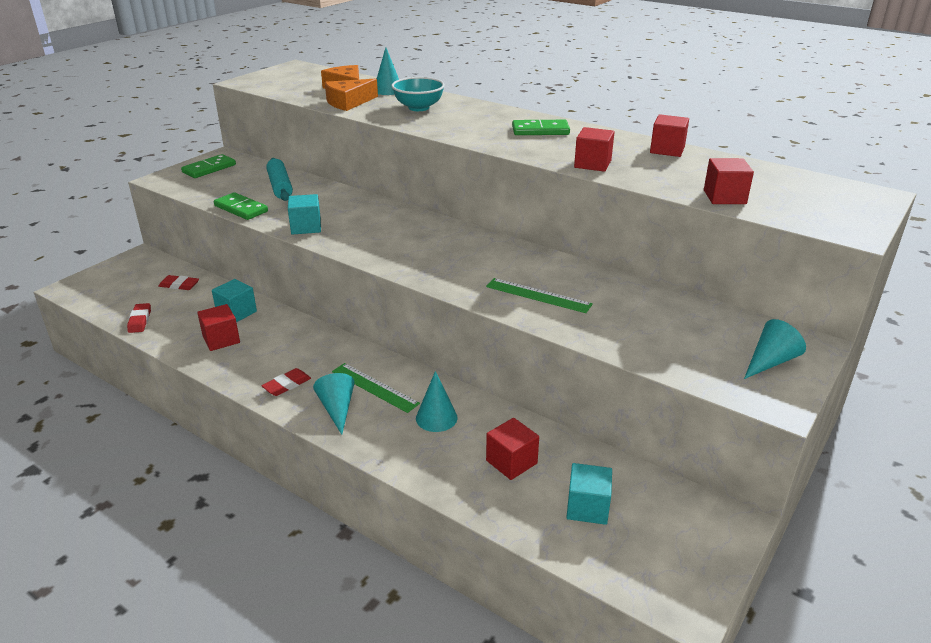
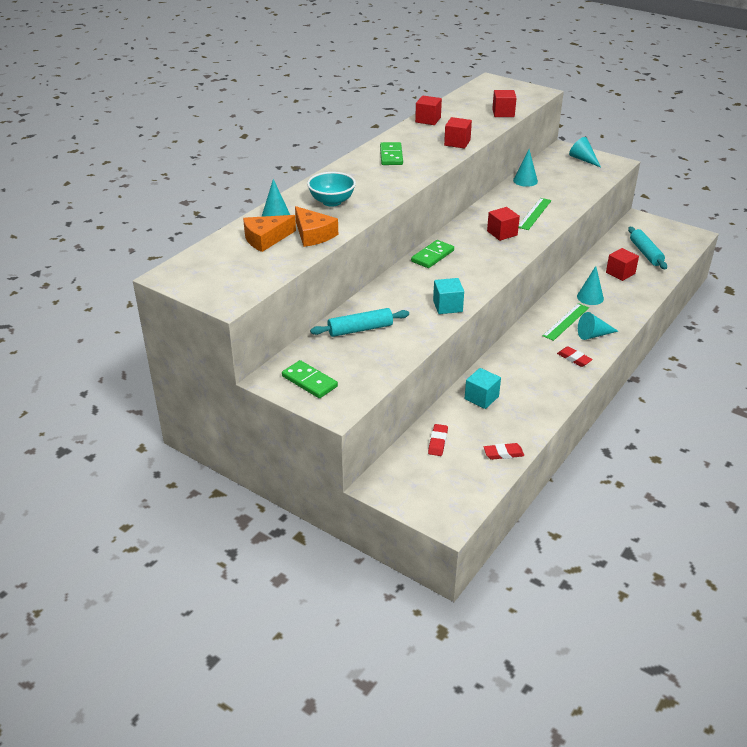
camera: 90 degrees left, 5 degrees up
red cube [197,304,240,351] -> red cube moved to [487,207,520,241]
green domino [214,192,268,220] -> green domino moved to [411,240,454,268]
turquoise cube [566,463,612,525] -> turquoise rolling pin [628,227,667,269]
none -> turquoise cone [513,150,538,187]

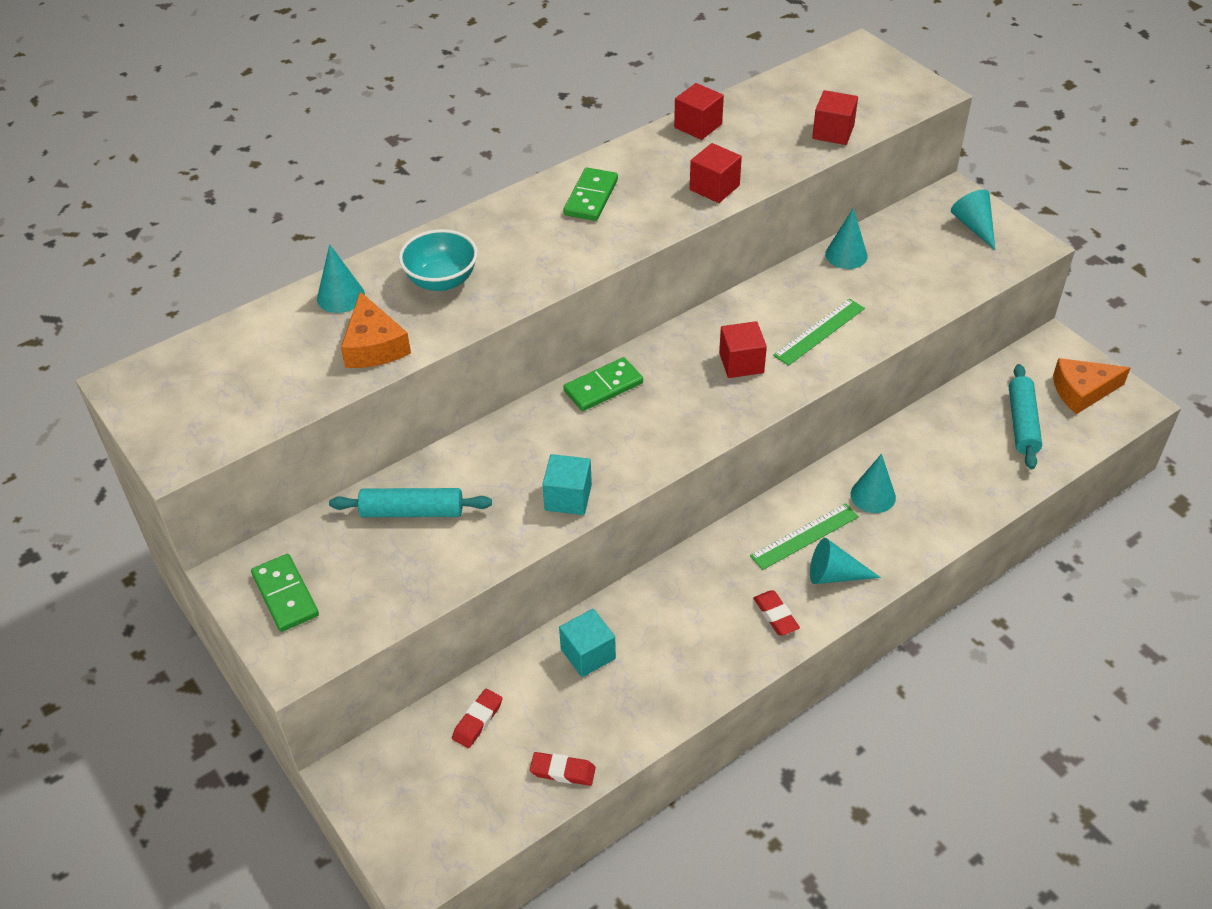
camera: 20 degrees right, 10 degrees up
orange cheese [243,215,296,252] -> orange cheese moved to [1053,358,1130,414]
red cube [606,248,639,281] -> none

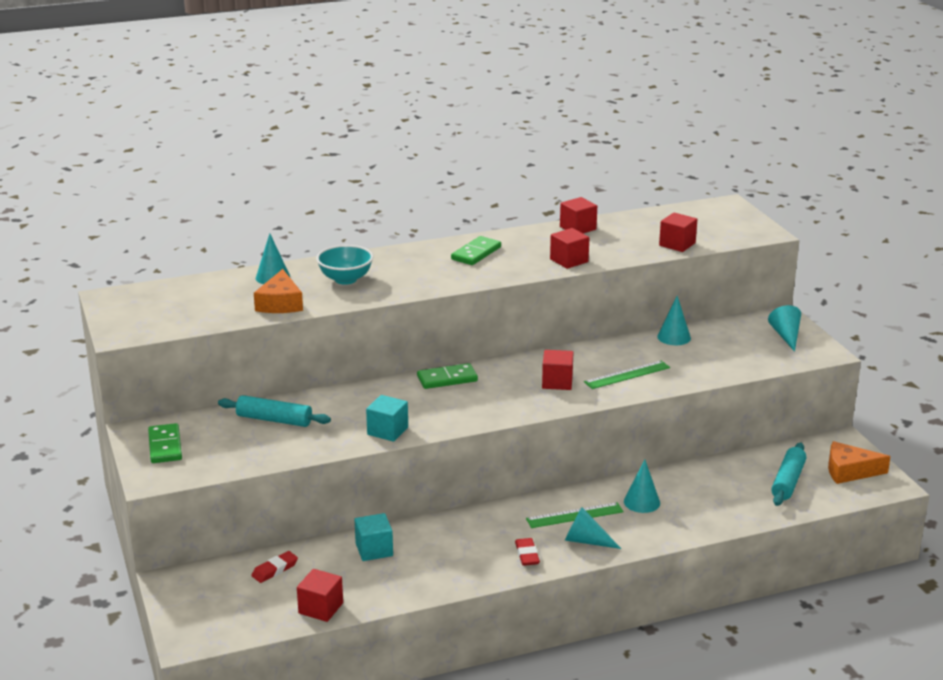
camera: 15 degrees right, 20 degrees down
red eraser [530,752,596,786] -> red cube [297,569,343,622]

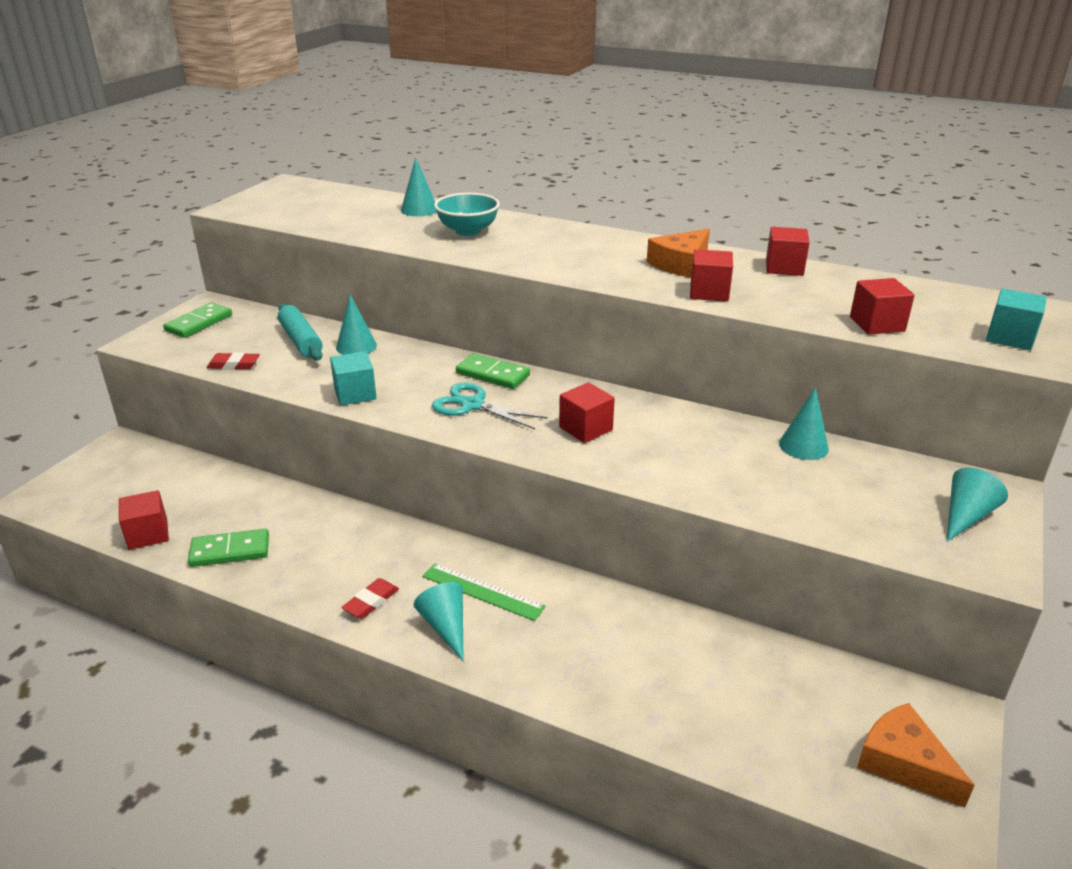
camera: 45 degrees right, 5 degrees up
red eraser [251,551,298,583] -> red eraser moved to [207,352,260,370]
orange cheese [254,269,303,313] -> orange cheese moved to [647,229,710,277]
turquoise cube [355,513,393,561] -> turquoise cube moved to [986,289,1047,350]
green domino [451,236,501,265] -> green domino moved to [188,529,269,567]
green ruler [584,360,670,389] -> none
turquoise cone [624,459,660,513] -> turquoise cone moved to [336,295,377,355]
turquoise rolling pin [771,443,806,506] -> none
none -> turquoise scissors [432,382,548,429]

